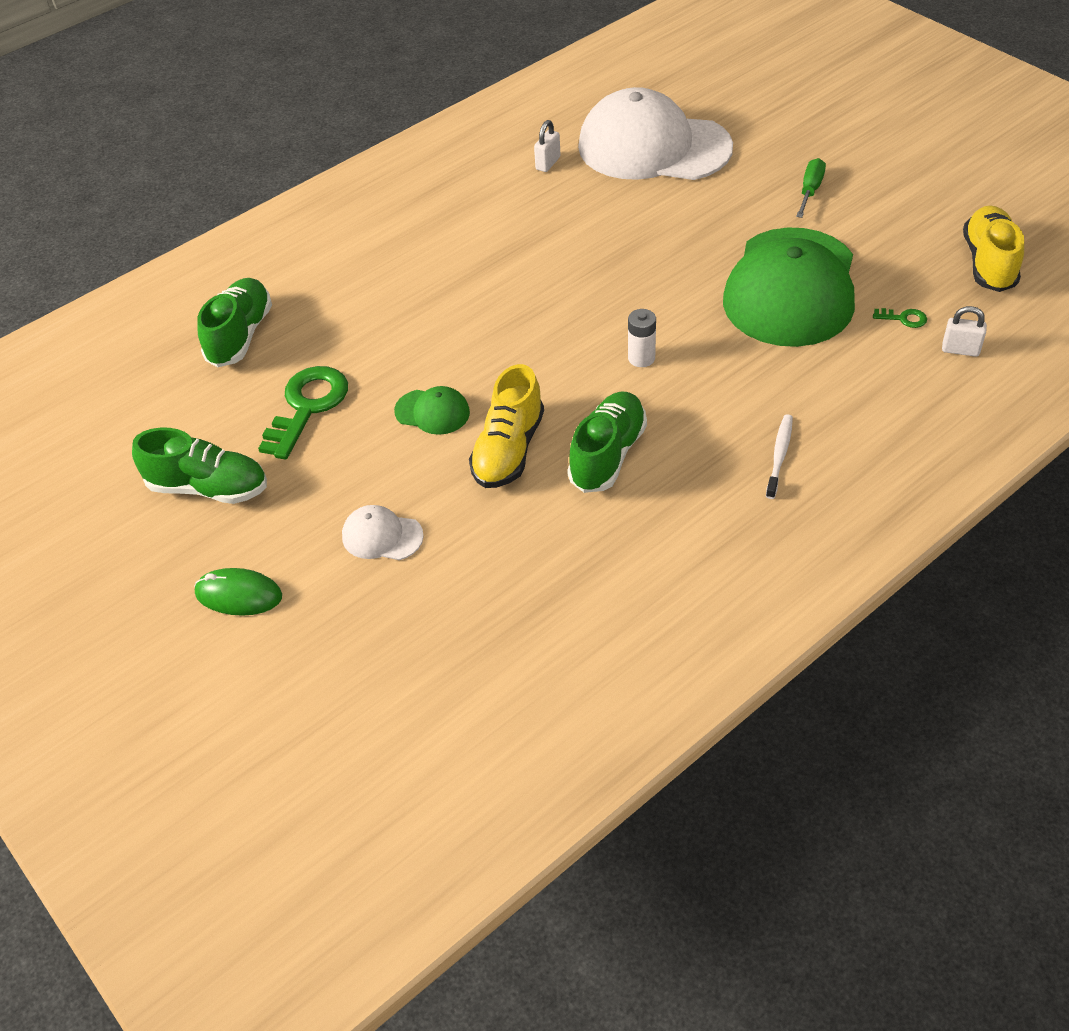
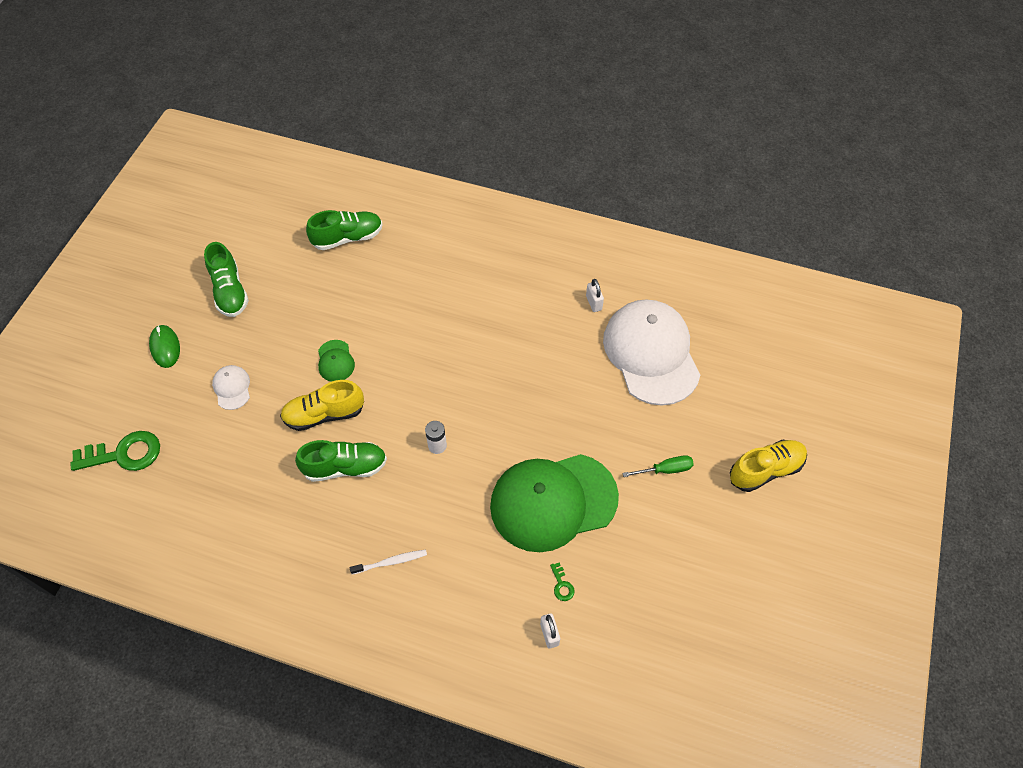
camera: 55 degrees right, 10 degrees up
green key [258,366,348,460] -> green key moved to [71,431,160,471]
white padlock [534,120,561,172] -> white padlock turned 75 degrees clockwise [586,279,604,312]
yellow shoe [963,205,1024,292] -> yellow shoe moved to [730,440,807,492]

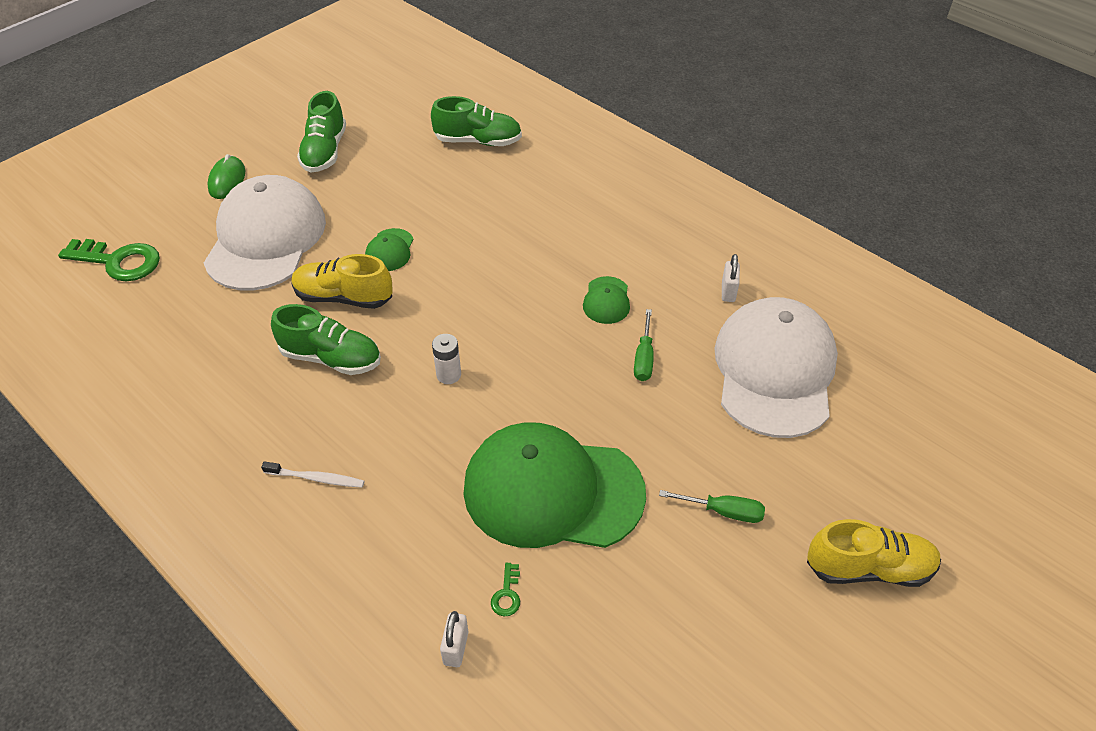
camera: 25 degrees right, 10 degrees down
white cap [212,365,250,410] -> white cap [204,175,326,291], size x2.43
none -> green cap [583,276,630,324]
none -> green screwdriver [634,309,654,381]

